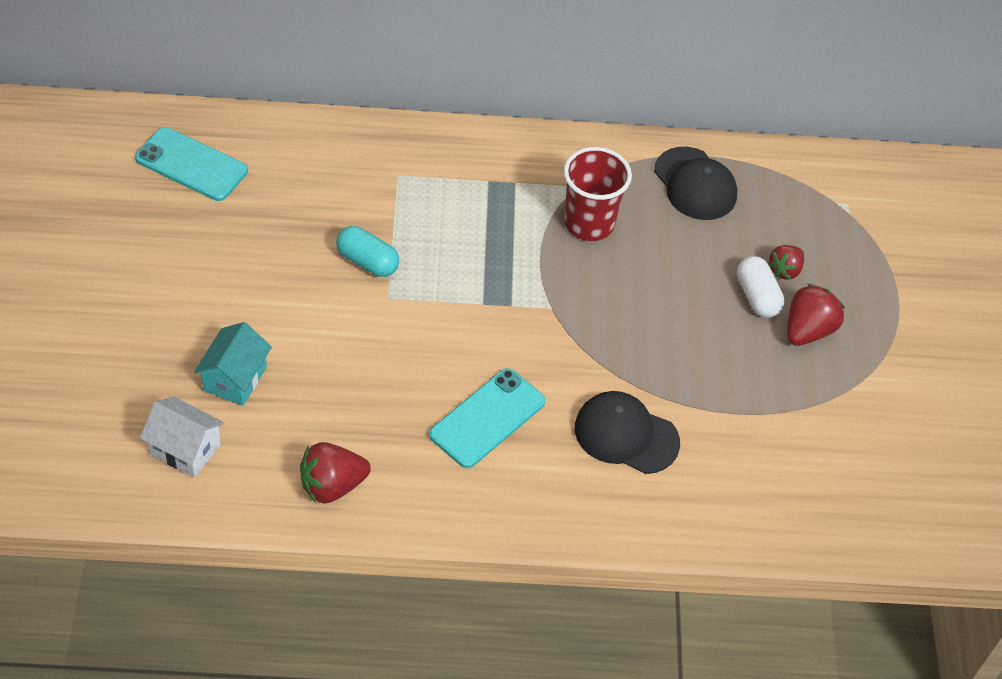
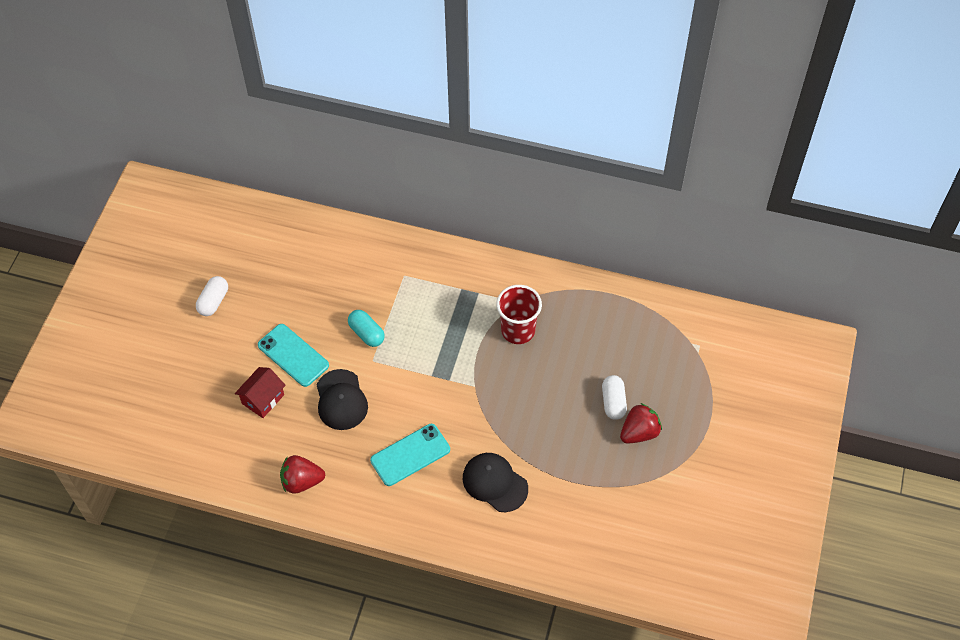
camera: 20 degrees right, 5 degrees up
turquoise phone [135,127,248,201] -> turquoise phone moved to [258,324,329,387]
white house [140,397,224,477] -> none
turquoise house [194,322,272,406] -> red house [235,367,286,418]
black cap [654,147,737,220] -> black cap moved to [317,369,368,430]
red strawberry [768,245,804,280] -> none
none -> white capsule [196,276,228,316]

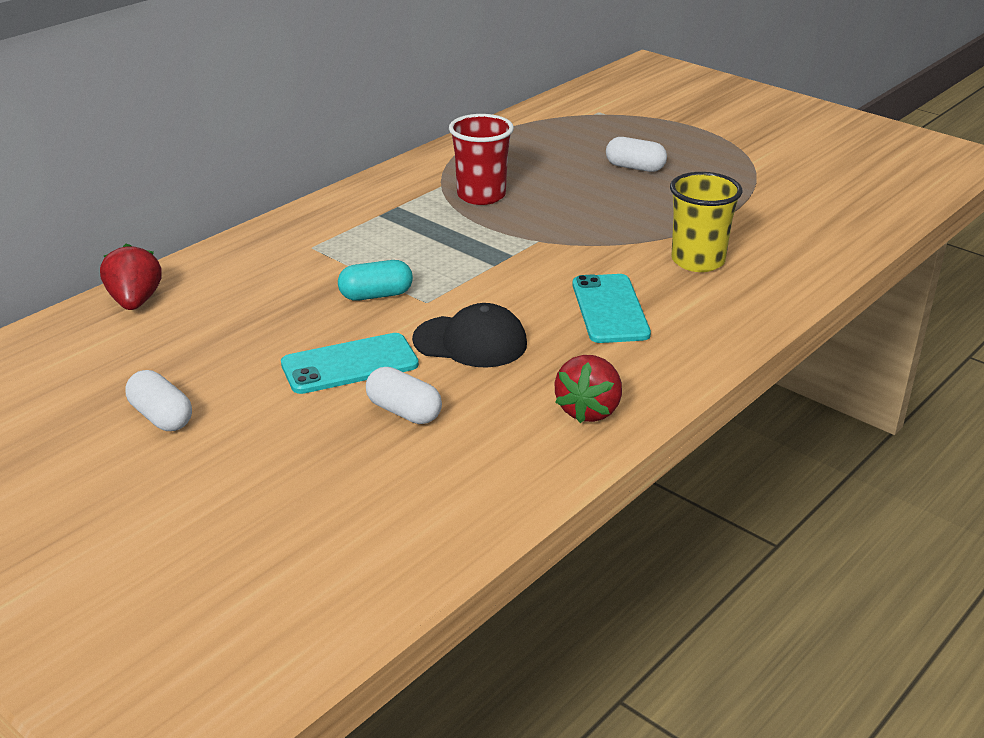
camera: 65 degrees left, 25 degrees down
red house [235,367,286,418] -> white capsule [366,367,442,424]
black cap [463,453,528,512] -> yellow cup [670,172,742,272]
red strawberry [620,403,662,444] -> red strawberry moved to [100,243,162,310]

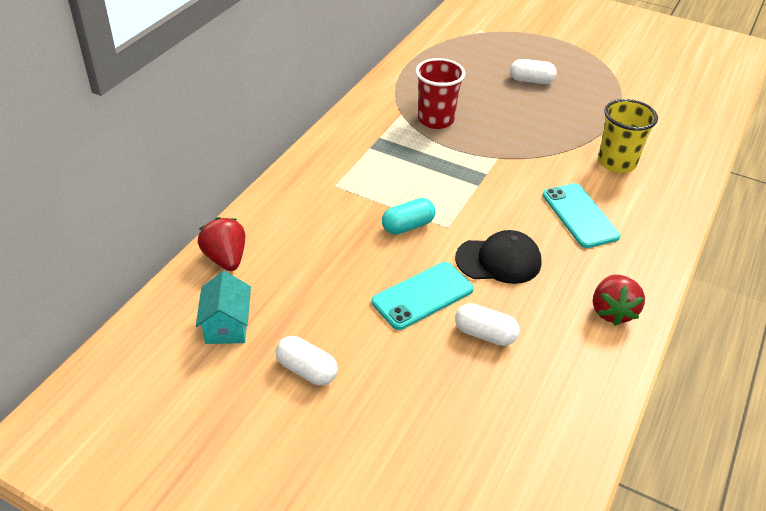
camera: 15 degrees left, 10 degrees up
none -> turquoise house [196,271,251,344]

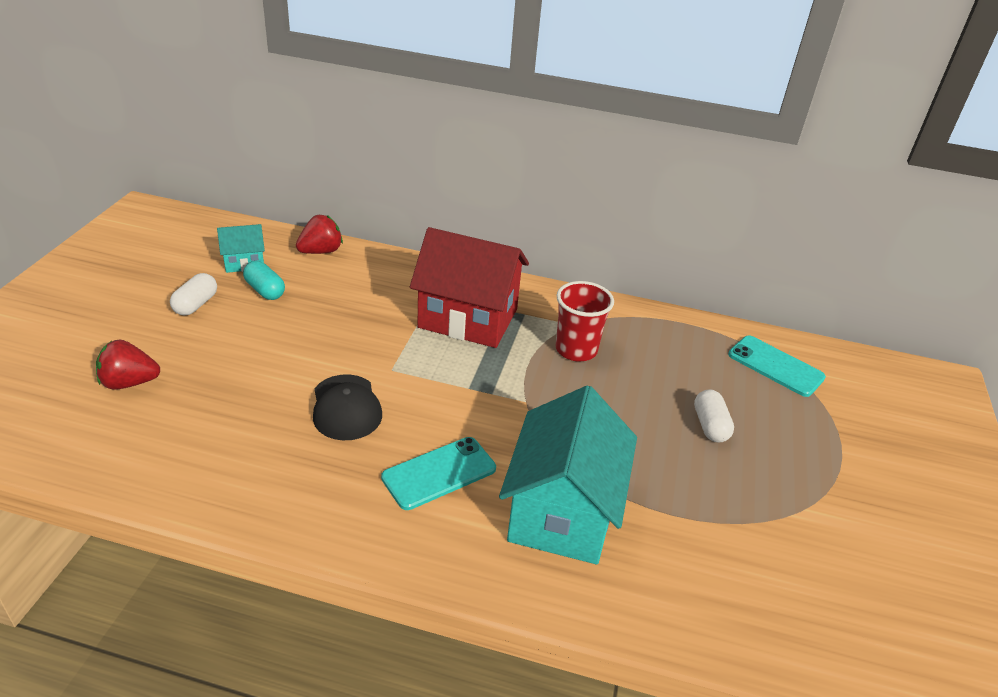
camera: 75 degrees right, 5 degrees down
turquoise phone [372,262,474,330] -> turquoise phone moved to [728,335,826,397]
turquoise capsule [382,198,435,235] -> turquoise capsule moved to [243,261,285,300]
white capsule [455,303,520,346] -> none
red strawberry [593,274,645,326] -> red strawberry moved to [96,340,160,390]
yellow cup [598,99,658,173] -> turquoise house [499,385,637,564]
none -> red house [410,227,529,348]

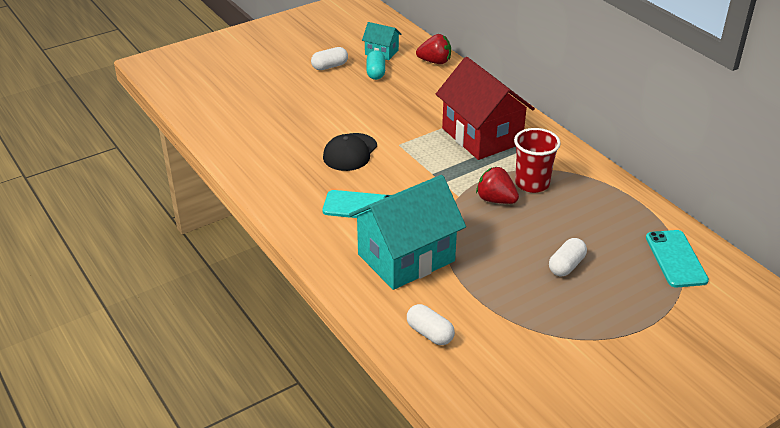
camera: 45 degrees right, 0 degrees up
red strawberry [96,340,160,390] -> red strawberry moved to [476,167,519,204]
none -> white capsule [407,304,455,345]

